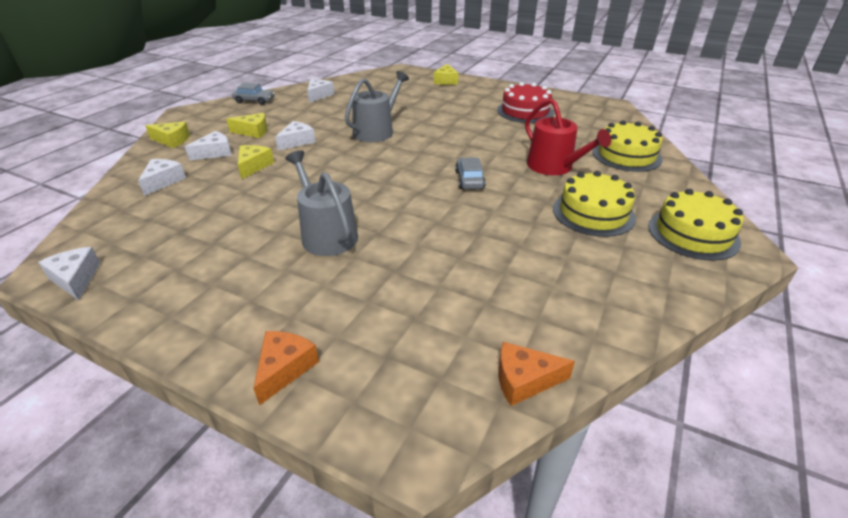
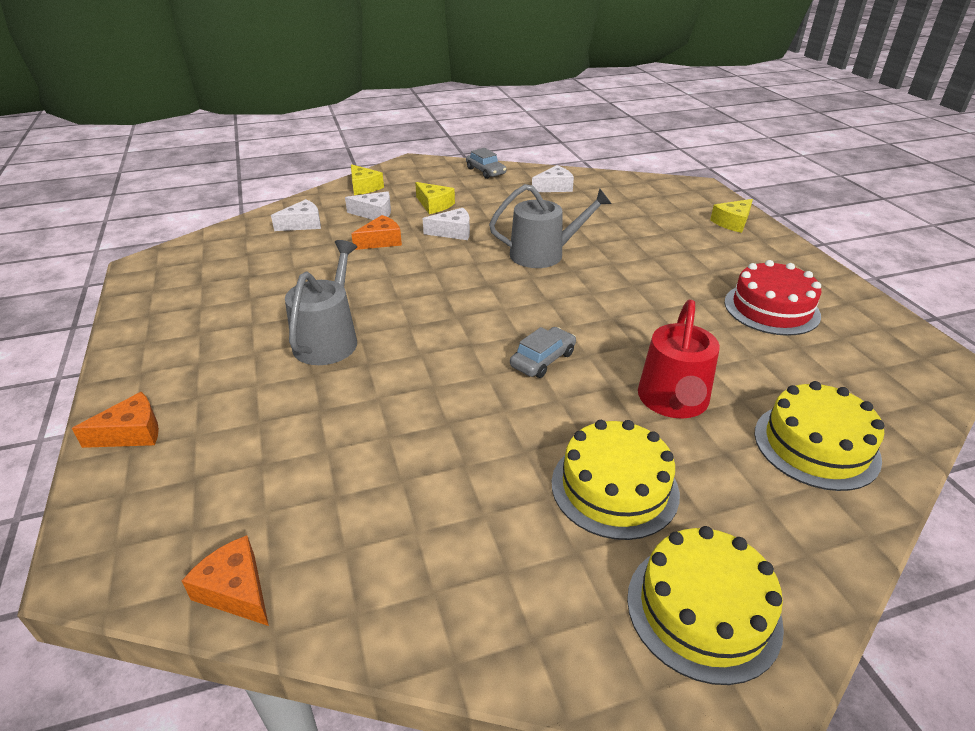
camera: 45 degrees right, 0 degrees up
white cheese [38,247,100,300] -> none
yellow cheese [238,145,274,180] -> orange cheese [352,215,402,250]

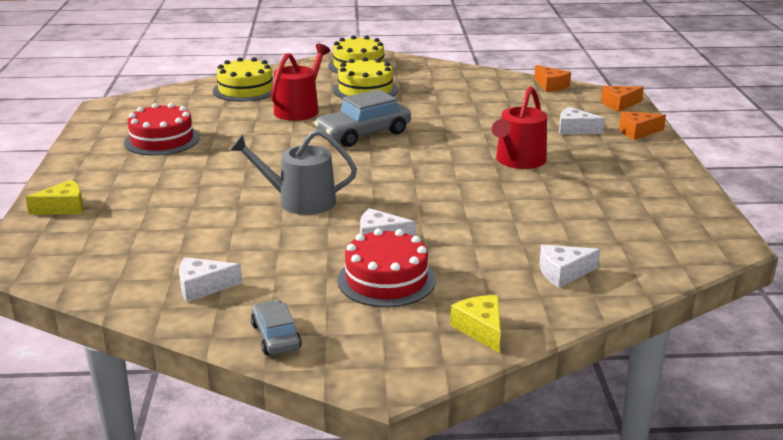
camera: 165 degrees left, 10 degrees down
grey watering can [285,240,357,365] -> red watering can [492,86,547,169]
white cheese [345,191,391,220] -> white cheese moved to [559,107,605,134]
orange cheese [352,215,402,250] -> orange cheese moved to [601,86,644,112]
yellow cheese [415,182,455,214] -> red cake [337,228,436,307]
grey car [510,327,576,378] -> grey car [314,89,411,147], size x1.76

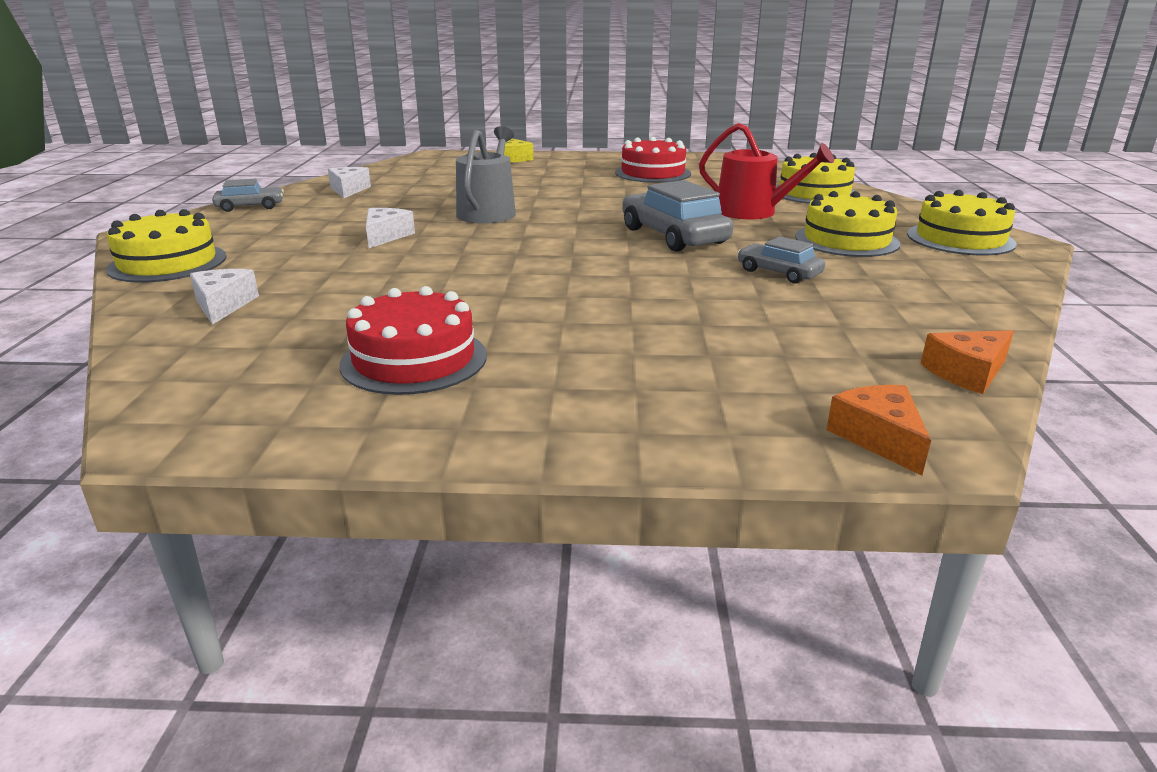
camera: 95 degrees right, 0 degrees up
red cake [337,228,436,307] -> red cake moved to [339,286,487,395]
yellow cheese [450,295,501,353] -> yellow cake [106,209,226,283]
red watering can [492,86,547,169] -> none
white cheese [559,107,605,134] -> none
orange cheese [619,111,666,140] -> none
none -> grey car [738,236,825,284]

